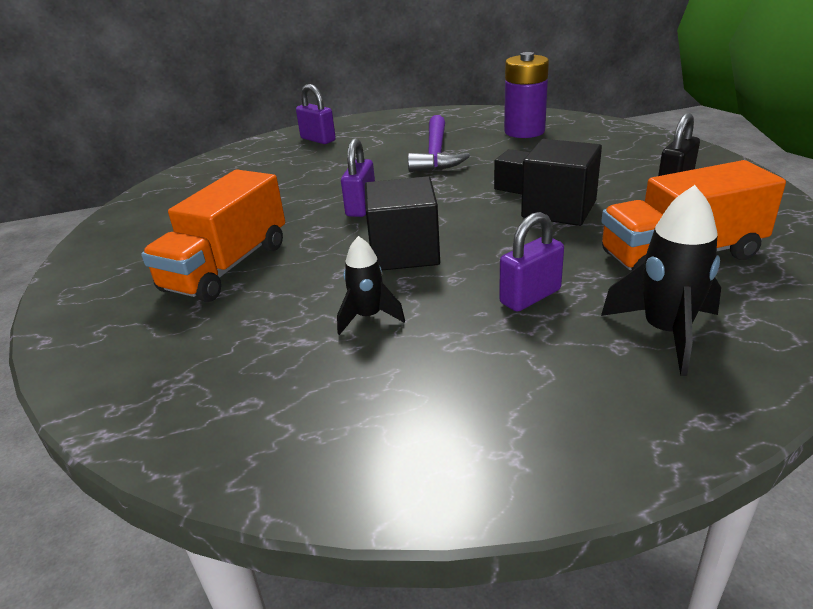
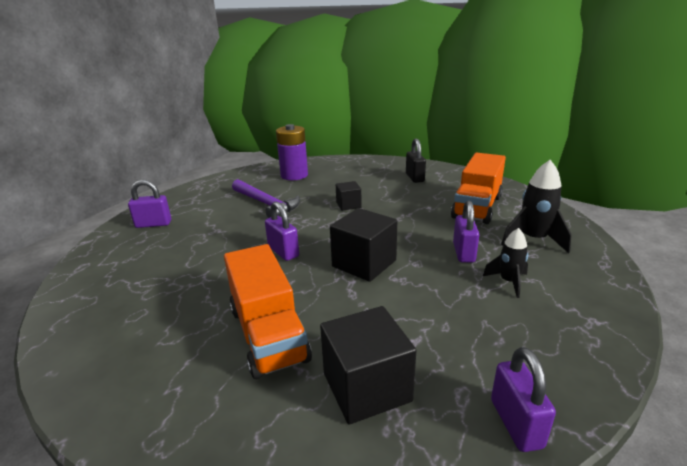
camera: 50 degrees left, 5 degrees down
black rocket [337,236,405,335] -> black rocket moved to [483,228,528,298]
black cube [521,139,602,226] -> black cube moved to [320,306,417,424]
none -> purple padlock [491,347,556,452]

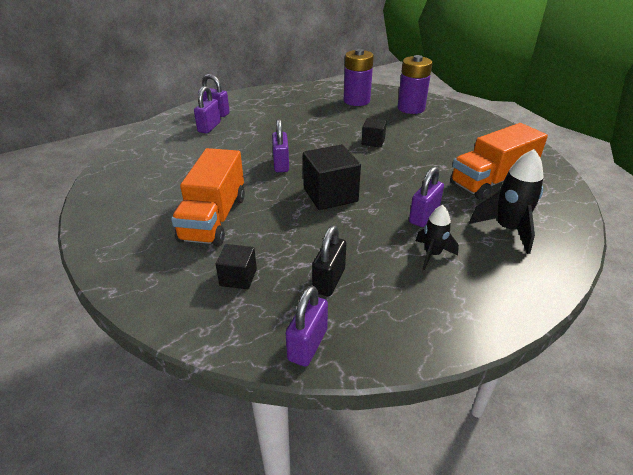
camera: 30 degrees right, 10 degrees up
purple hammer [232,179,300,218] -> none
black cube [320,306,417,424] -> black cube [216,244,257,289], size x0.57
black padlock [406,139,426,183] -> black padlock moved to [312,225,346,297]
none -> purple padlock [194,86,221,133]
none -> purple battery [398,55,432,114]

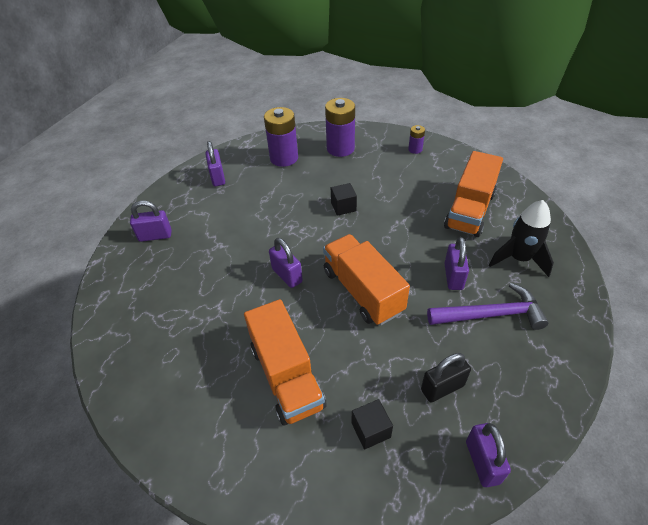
camera: 30 degrees left, 10 degrees up
purple padlock [194,86,221,133] -> purple padlock moved to [205,141,225,186]
black cube [303,144,361,210] -> orange truck [323,234,410,325]
black padlock [312,225,346,297] -> black padlock turned 75 degrees clockwise [421,353,471,403]
black rocket [416,205,459,270] -> purple hammer [427,283,549,330]
none -> purple battery [408,125,425,154]

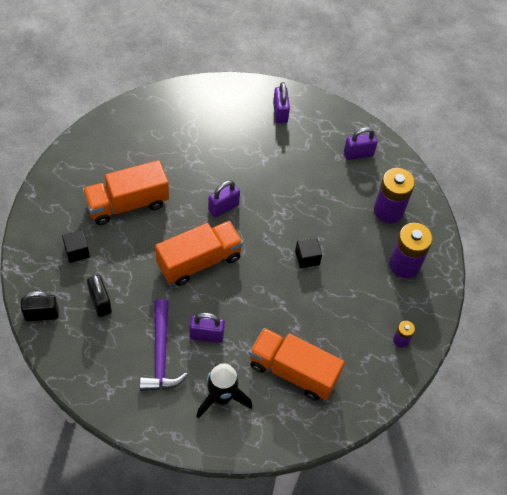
camera: 85 degrees right, 10 degrees up
purple padlock [466,423,511,487] -> black padlock [21,291,59,321]

